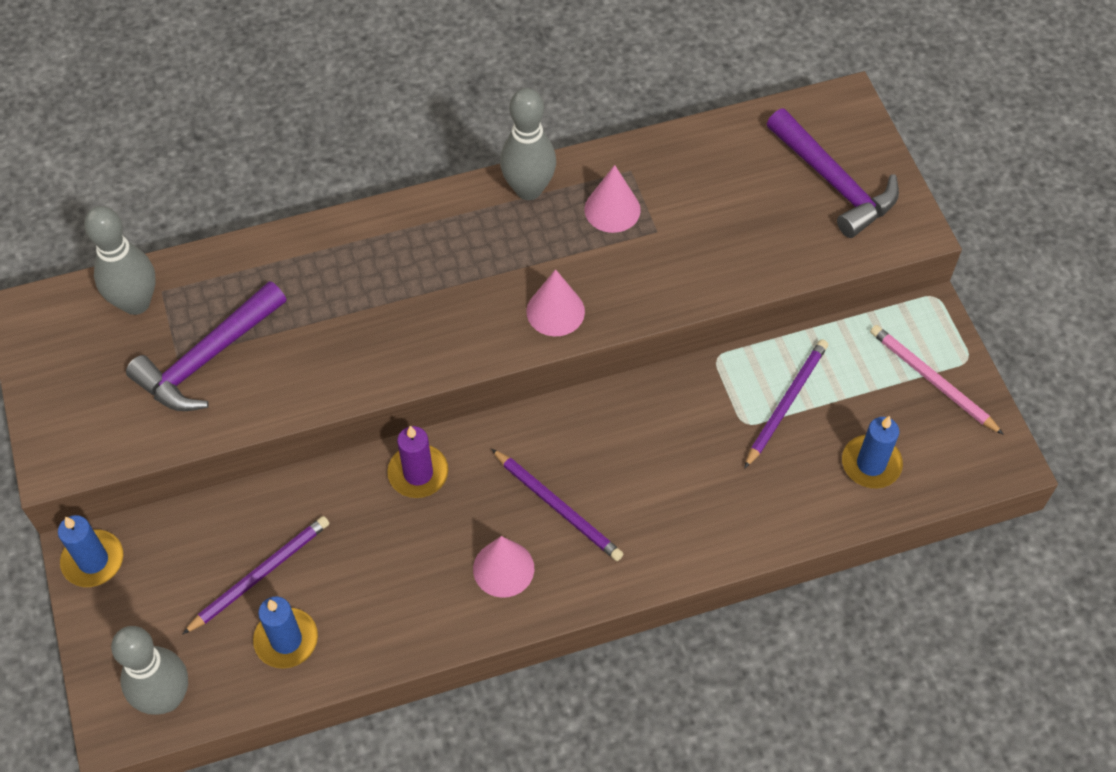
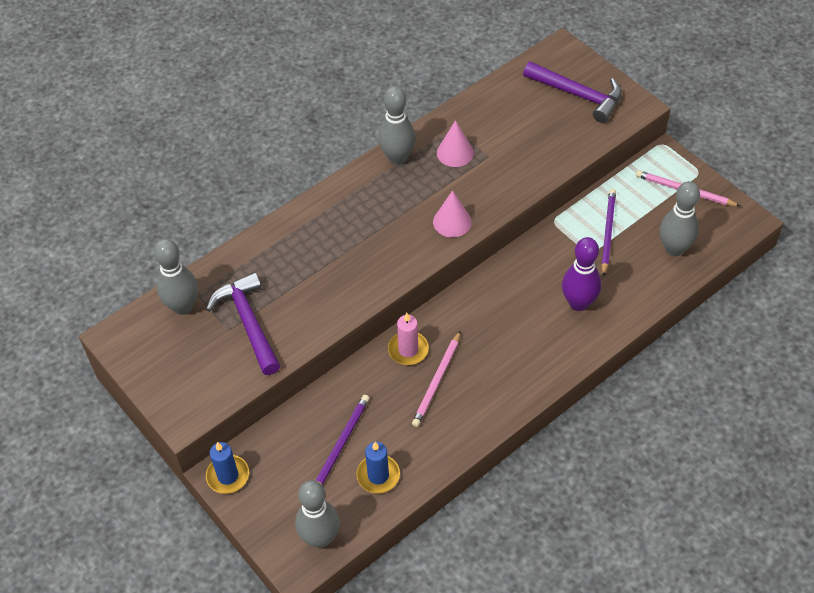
camera: 20 degrees left, 5 degrees down
purple hammer [126,281,286,411] -> purple hammer turned 135 degrees clockwise [206,272,280,375]
purple candle [387,426,448,498] -> pink candle [388,313,429,365]
pink cone [473,536,534,598] -> none
purple pencil [491,449,623,561] -> none
blue candle [842,416,903,488] -> grey bowling pin [660,181,700,256]
none -> pink pencil [412,331,460,427]
none -> purple bowling pin [562,237,601,311]

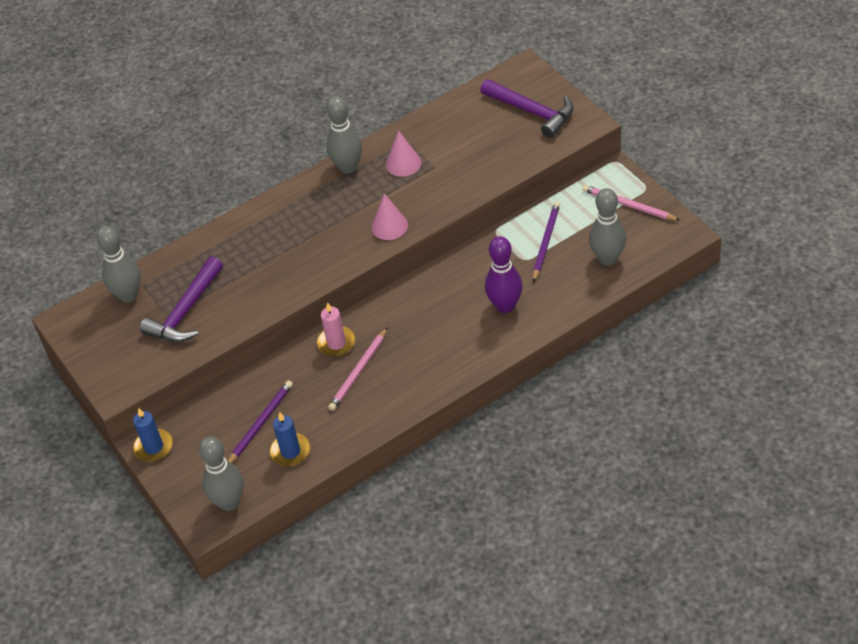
camera: 10 degrees right, 5 degrees down
purple hammer [206,272,280,375] -> purple hammer turned 135 degrees counterclockwise [140,256,223,342]

